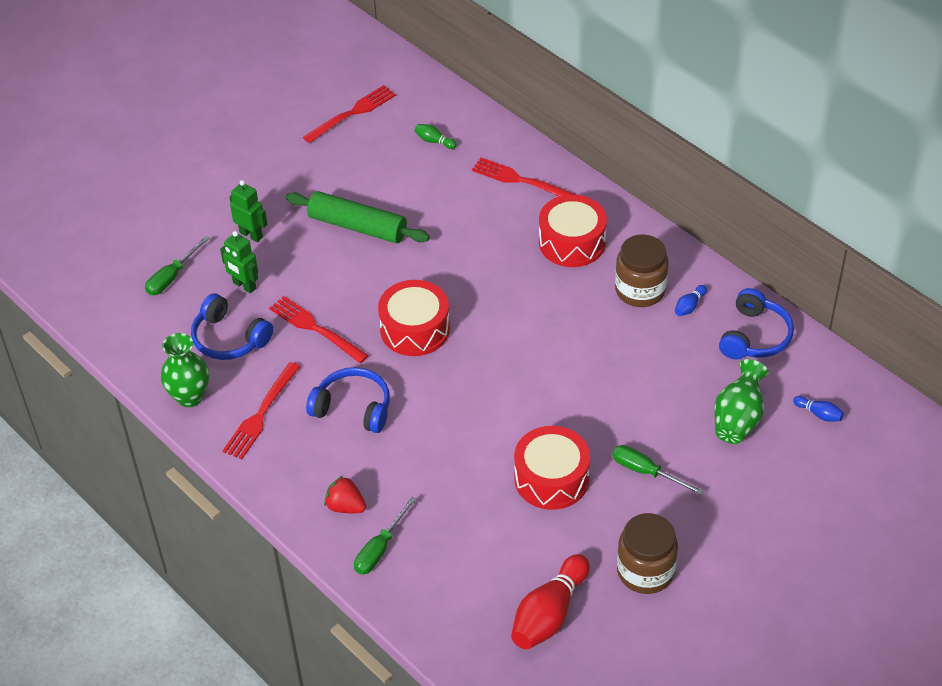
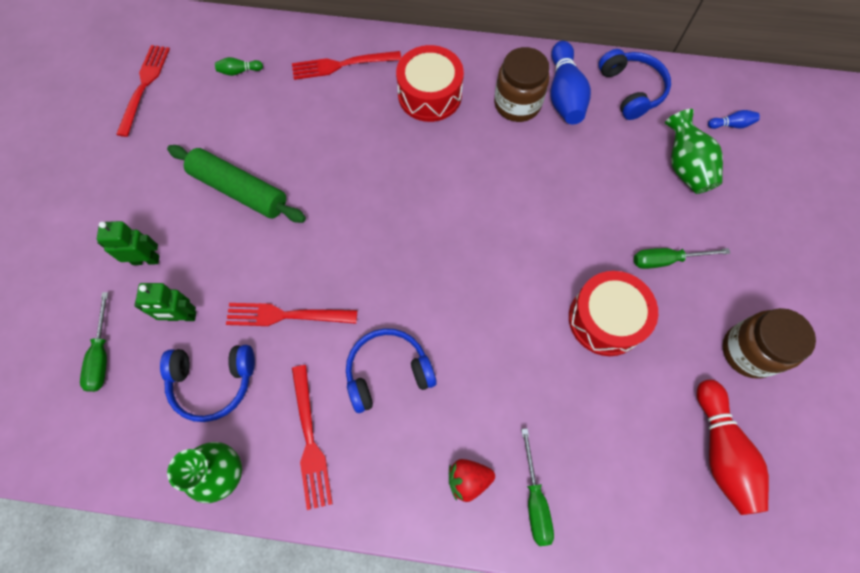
camera: 40 degrees left, 20 degrees up
green rolling pin [285,191,430,243] -> green rolling pin turned 45 degrees clockwise [167,145,306,223]
red drum [378,280,450,356] -> none
blue bowling pin [675,285,707,316] -> blue bowling pin [550,41,591,124], size x2.20

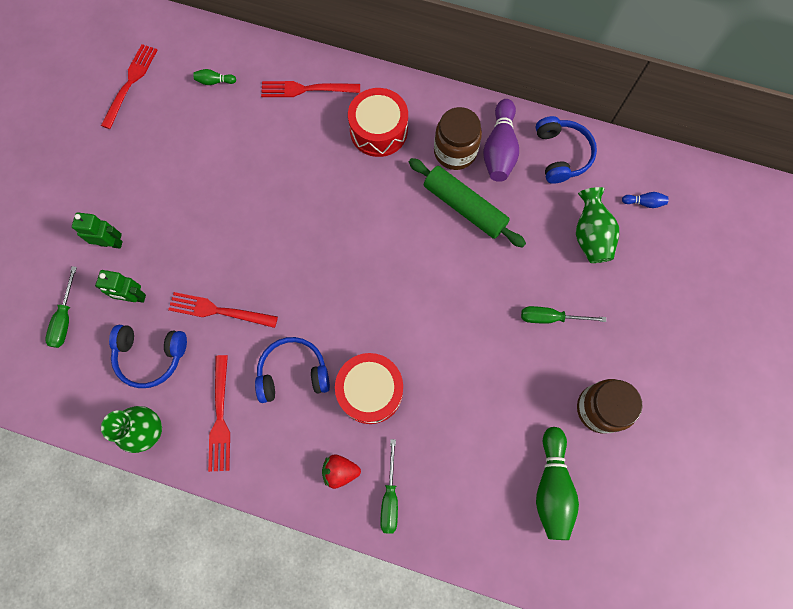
camera: 10 degrees right, 5 degrees up
green rolling pin [167,145,306,223] -> green rolling pin moved to [409,158,526,248]
blue bowling pin [550,41,591,124] -> purple bowling pin [483,99,519,182]
red drum [569,271,658,356] -> red drum moved to [335,353,403,424]
red bowling pin [697,380,769,515] -> green bowling pin [536,427,579,540]

